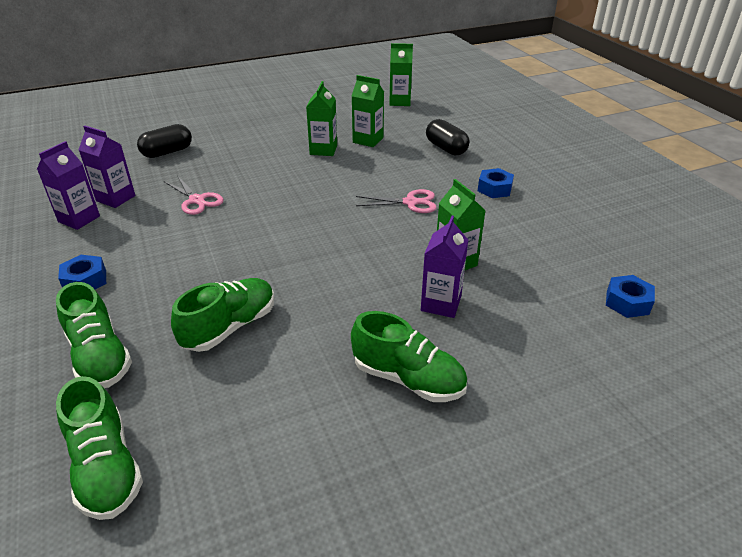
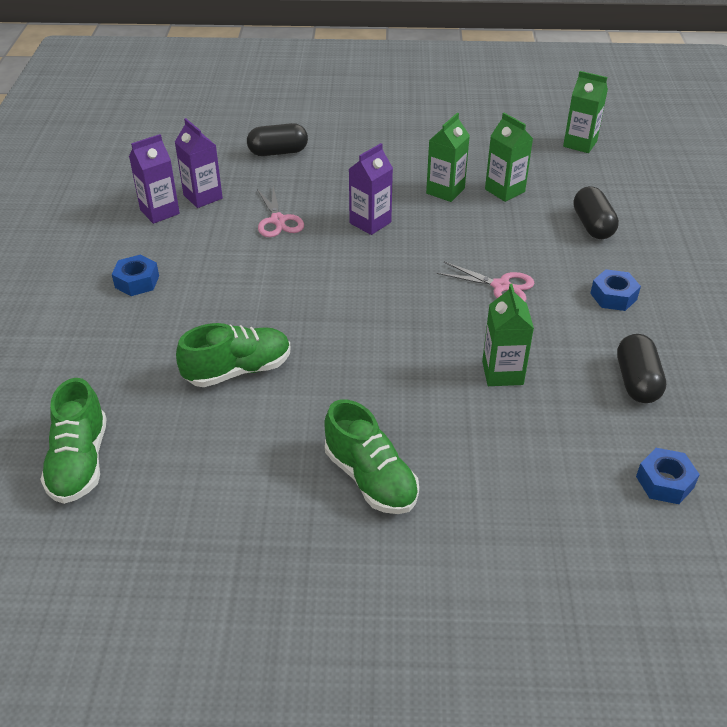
camera: 25 degrees right, 5 degrees up
green shoe [56,282,132,388] -> none
purple carton [421,216,468,318] -> purple carton moved to [349,143,393,235]
none -> black capsule [617,334,666,403]

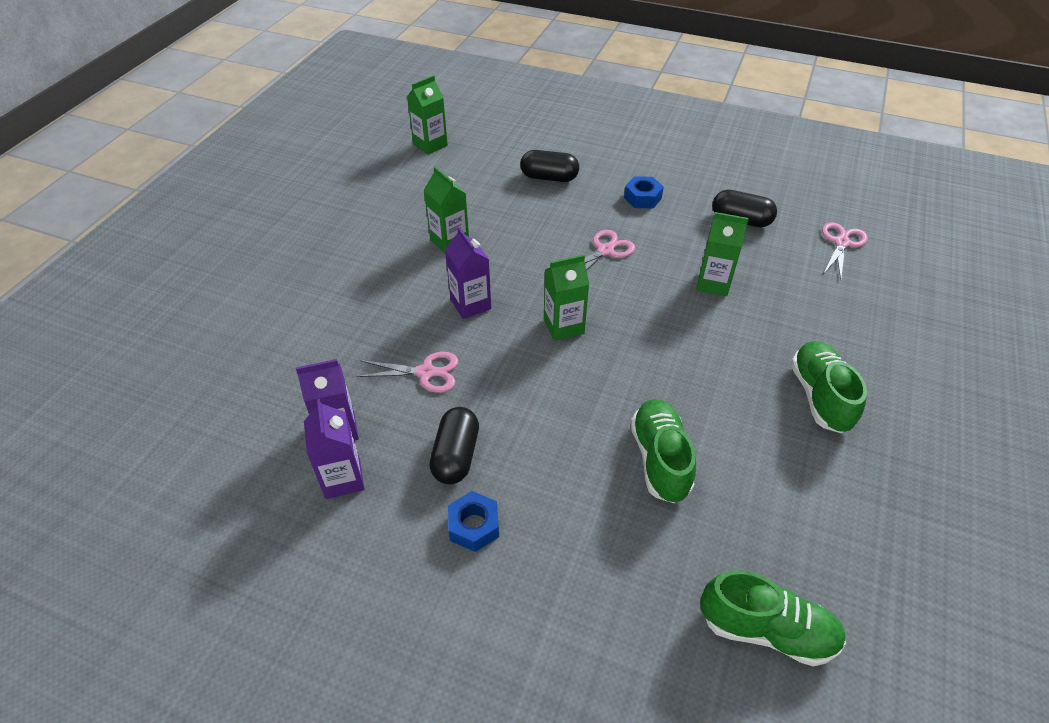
camera: 70 degrees left, 5 degrees up
black capsule [247,123,308,156] -> black capsule moved to [429,407,479,484]
green shoe [324,399,419,514] -> green shoe turned 75 degrees counterclockwise [791,341,867,433]
green carton [485,113,533,202] -> green carton moved to [544,254,589,341]
blue nut [636,448,700,504] -> pink scissors [822,222,868,279]

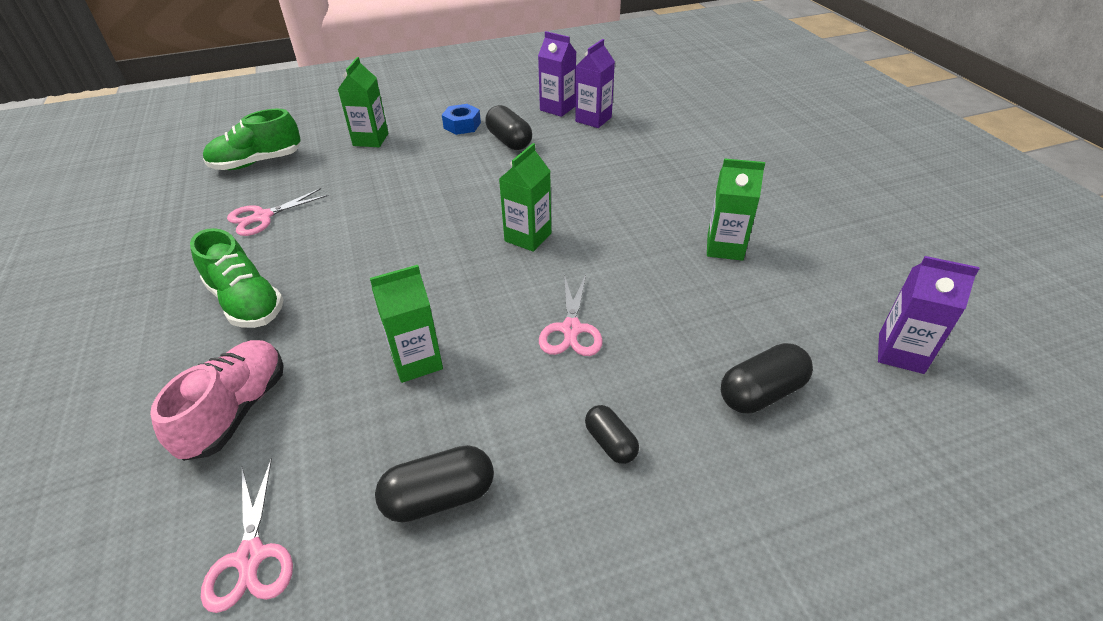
camera: 140 degrees right, 5 degrees down
pink scissors [356,352,459,393] -> pink scissors moved to [227,188,329,236]
green carton [407,75,448,155] -> green carton moved to [338,57,388,147]
purple carton [445,226,491,319] -> purple carton moved to [878,256,980,374]
blue nut [624,176,664,208] -> black capsule [585,405,639,464]
green shoe [631,399,696,503] -> none
none -> pink shoe [150,340,284,461]

